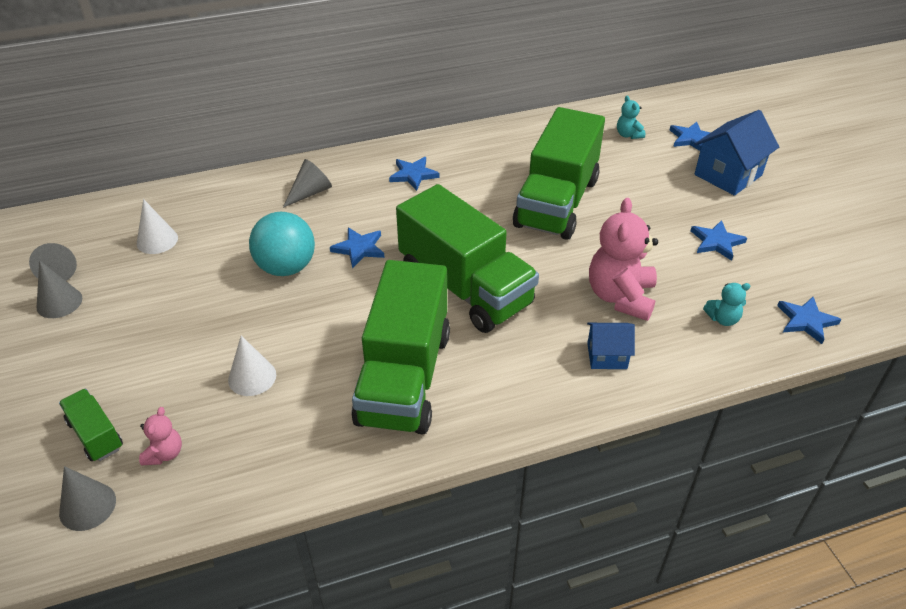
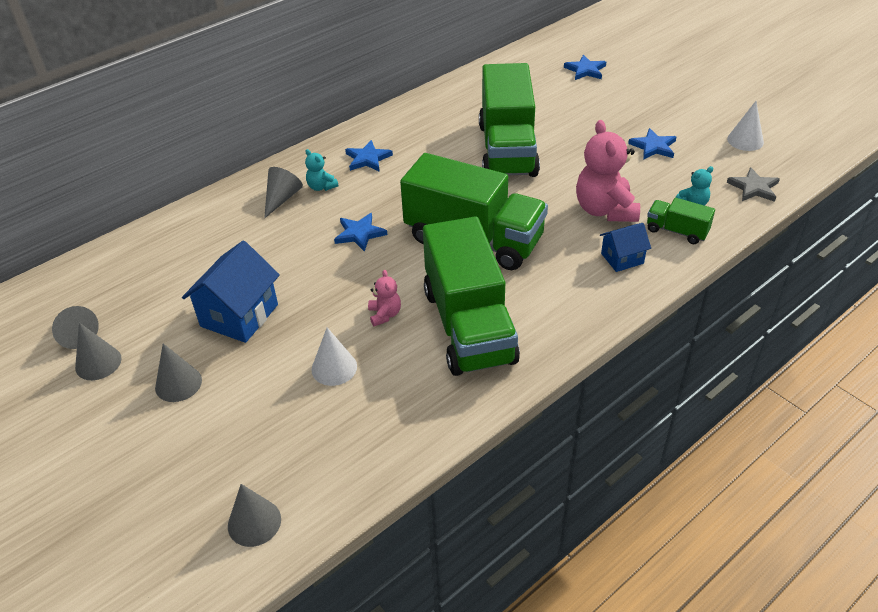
camera: 20 degrees left, 0 degrees up
green truck [59,389,123,461] -> green truck moved to [647,198,715,244]
white cone [137,199,178,254] -> white cone moved to [727,101,764,151]
pink teddy bear [139,407,182,465] -> pink teddy bear moved to [368,270,401,326]
turquoise ball [249,212,315,276] -> none
turquoise teddy bear [617,96,645,139] -> turquoise teddy bear moved to [305,149,338,191]
blue house [694,110,779,196] -> blue house moved to [182,241,280,343]
blue star [777,297,842,344] -> grey star [727,167,780,202]
none -> grey cone [155,344,202,402]

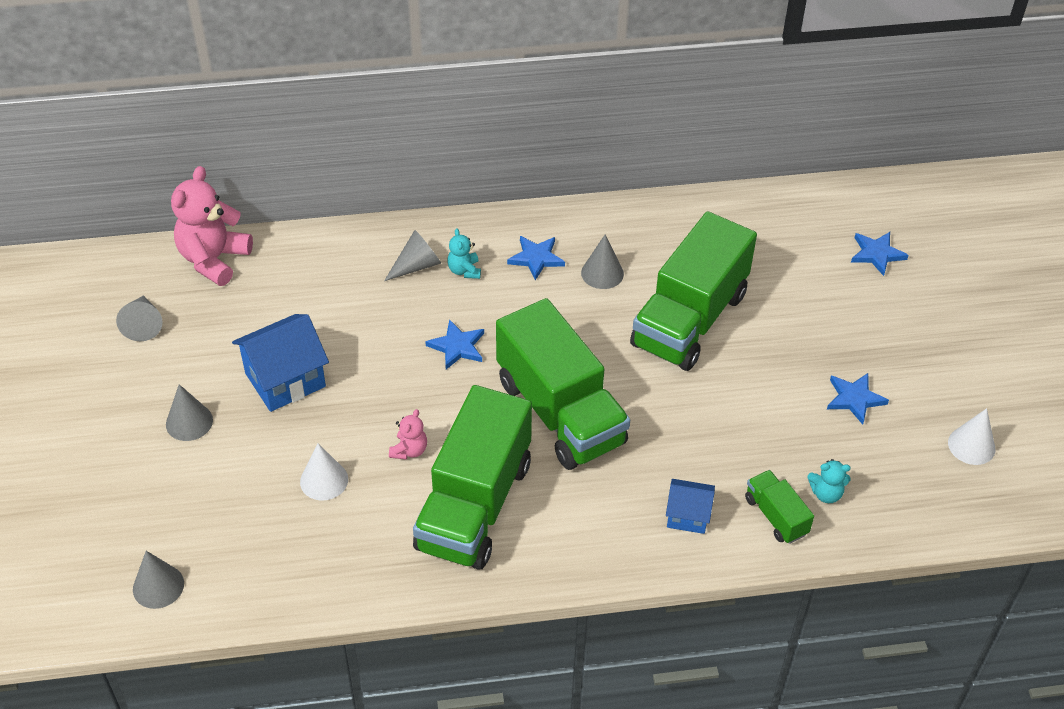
camera: 30 degrees right, 5 degrees up
grey cone [75,323,122,380] -> grey cone moved to [581,234,624,289]
pink teddy bear [576,120,640,222] -> pink teddy bear moved to [171,166,253,286]
grey star [727,167,780,202] -> none

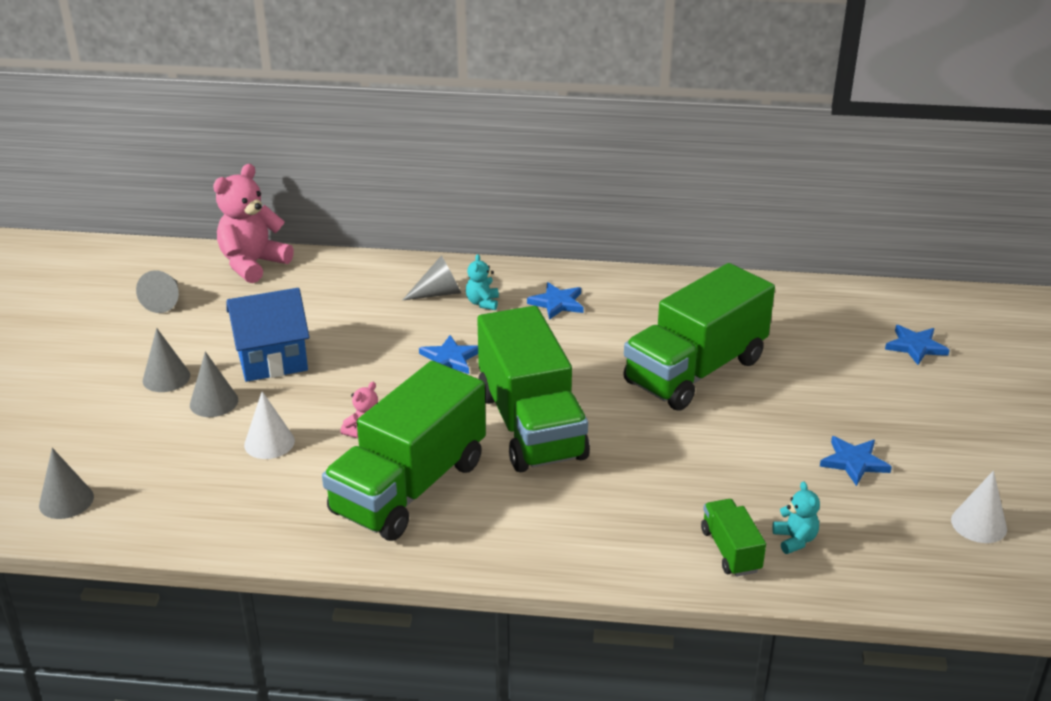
camera: 15 degrees right, 15 degrees down
grey cone [581,234,624,289] -> grey cone moved to [190,351,238,417]
blue house [666,479,715,534] -> none
turquoise teddy bear [807,459,851,503] -> turquoise teddy bear turned 120 degrees counterclockwise [772,481,820,554]

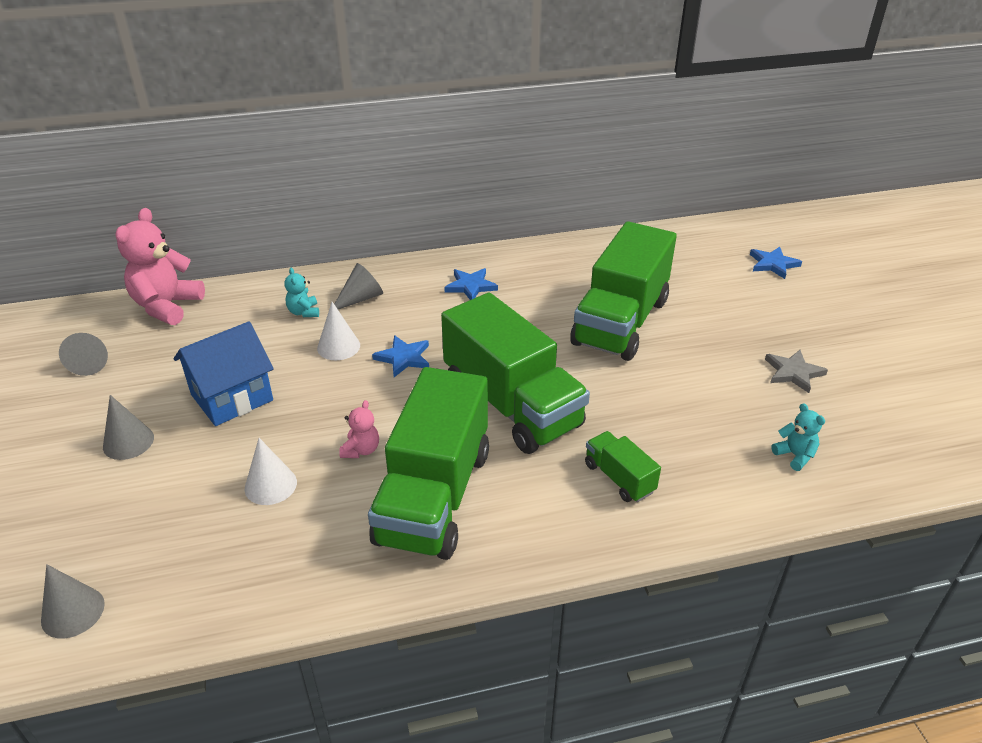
camera: 20 degrees left, 5 degrees up
grey cone [190,351,238,417] -> none
turquoise teddy bear [466,254,499,310] -> turquoise teddy bear moved to [284,268,319,317]
green truck [701,499,766,577] -> green truck moved to [585,431,661,502]
blue star [820,436,892,486] -> grey star [765,350,828,393]
white cone [951,471,1007,543] -> white cone moved to [317,302,360,360]

